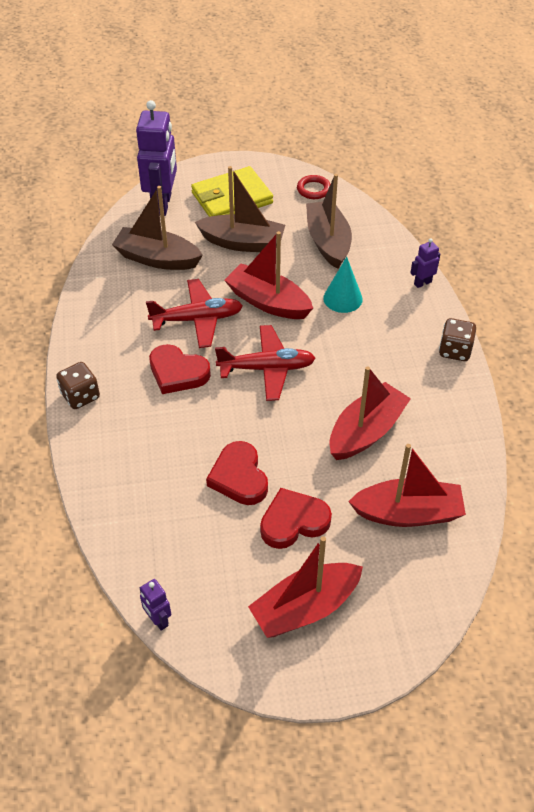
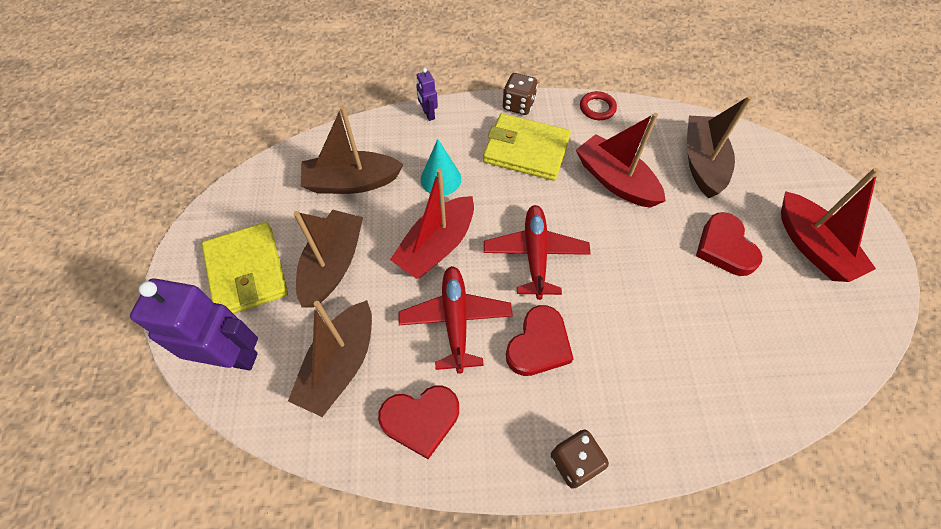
camera: 85 degrees left, 10 degrees up
purple robot [140,579,171,631] -> none
red heart [206,441,268,505] -> red heart moved to [378,386,459,459]
red ring [297,175,330,199] -> red ring moved to [580,91,617,120]
red boat [348,444,466,527] -> brown boat [687,96,752,198]
none -> yellow wallet [483,113,571,181]

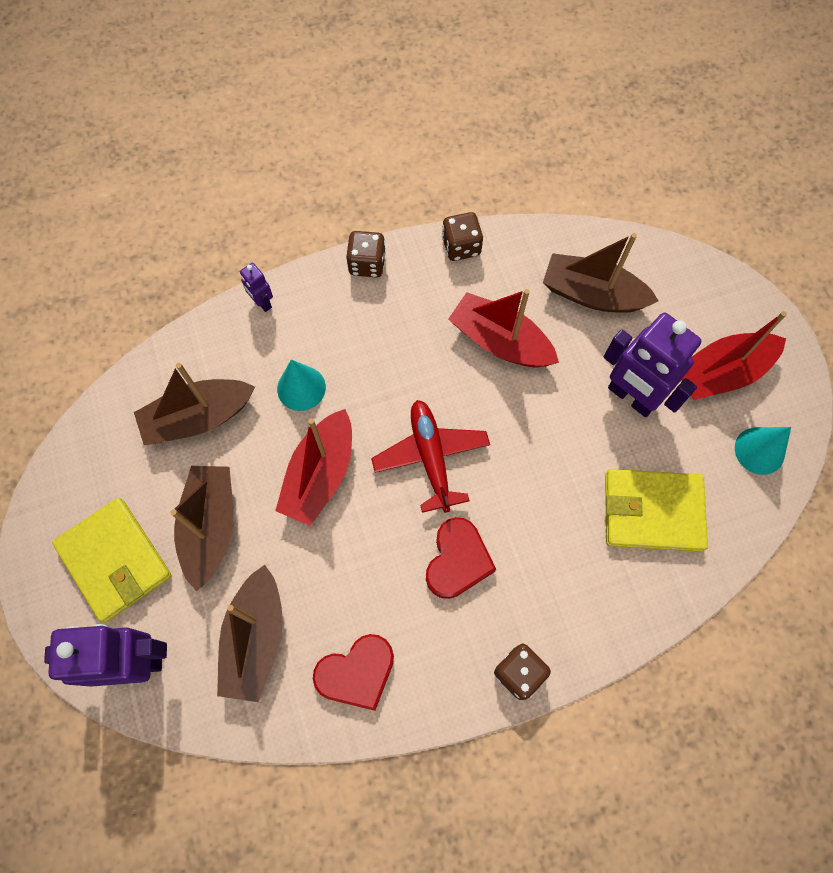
camera: 15 degrees left, 10 degrees up
red plane [398,266,513,374] -> none
yellow wallet [483,113,571,181] -> yellow wallet moved to [605,469,708,552]
red ring [580,91,617,120] -> brown dice [442,212,483,261]
brown boat [687,96,752,198] -> brown boat turned 60 degrees counterclockwise [543,233,659,313]
red heart [696,212,762,276] -> purple robot [604,313,701,417]
red boat [781,168,879,282] -> red boat turned 105 degrees clockwise [682,311,787,400]
none -> turquoise cone [735,427,791,475]

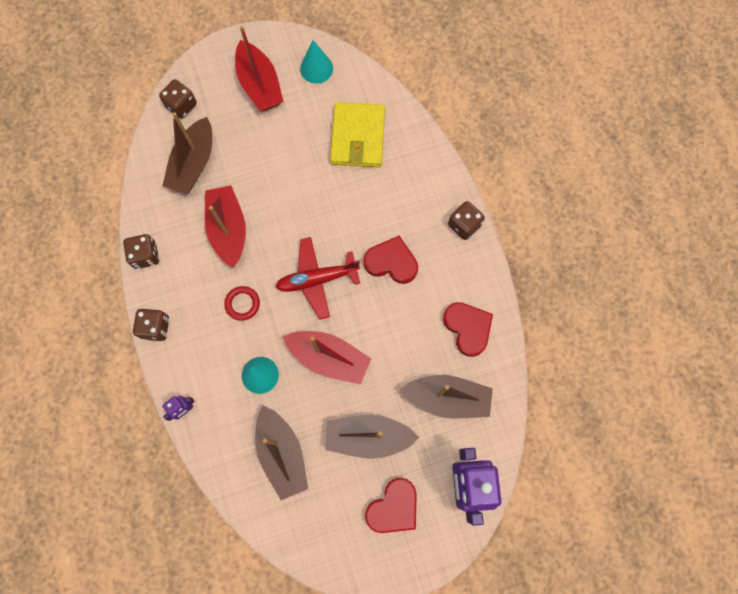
camera: 90 degrees left, 5 degrees up
yellow wallet [52,498,172,623] -> red heart [365,478,417,533]
red boat [448,289,559,367] -> red boat turned 135 degrees clockwise [205,185,246,268]
purple robot [604,313,701,417] -> none
none -> brown dice [159,79,197,119]
none -> red ring [224,286,260,321]

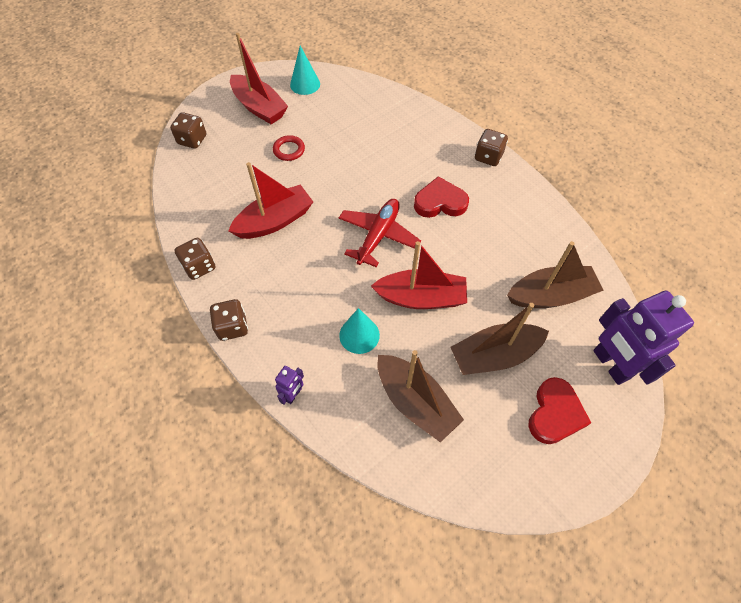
camera: 20 degrees left, 15 degrees down
brown boat [162,112,212,194] -> none
red boat [205,185,246,268] -> red boat turned 90 degrees clockwise [228,162,313,239]
red ring [224,286,260,321] -> red ring moved to [273,135,305,161]
red plane [276,237,360,319] -> red plane turned 150 degrees clockwise [339,199,421,267]
yellow wallet [330,102,385,167] -> none
red heart [443,302,493,357] -> none

